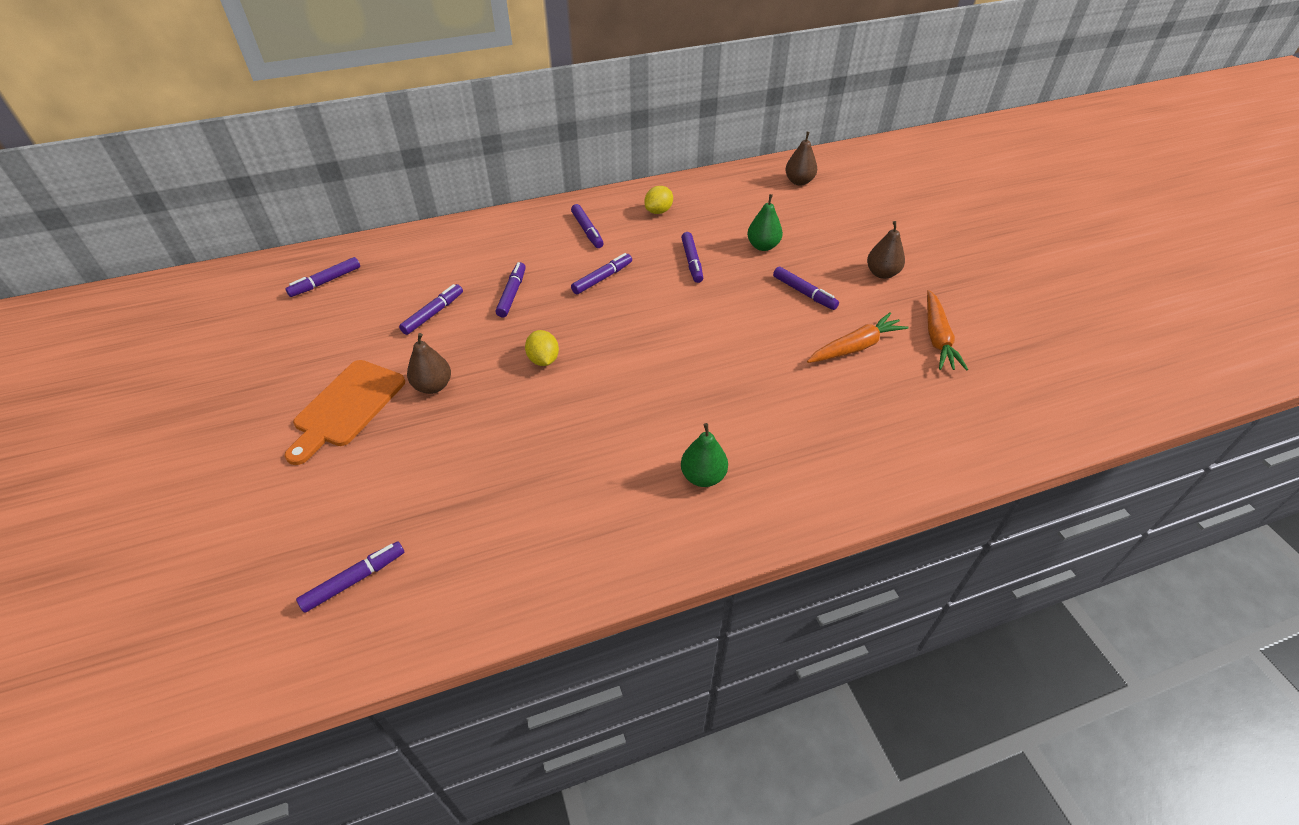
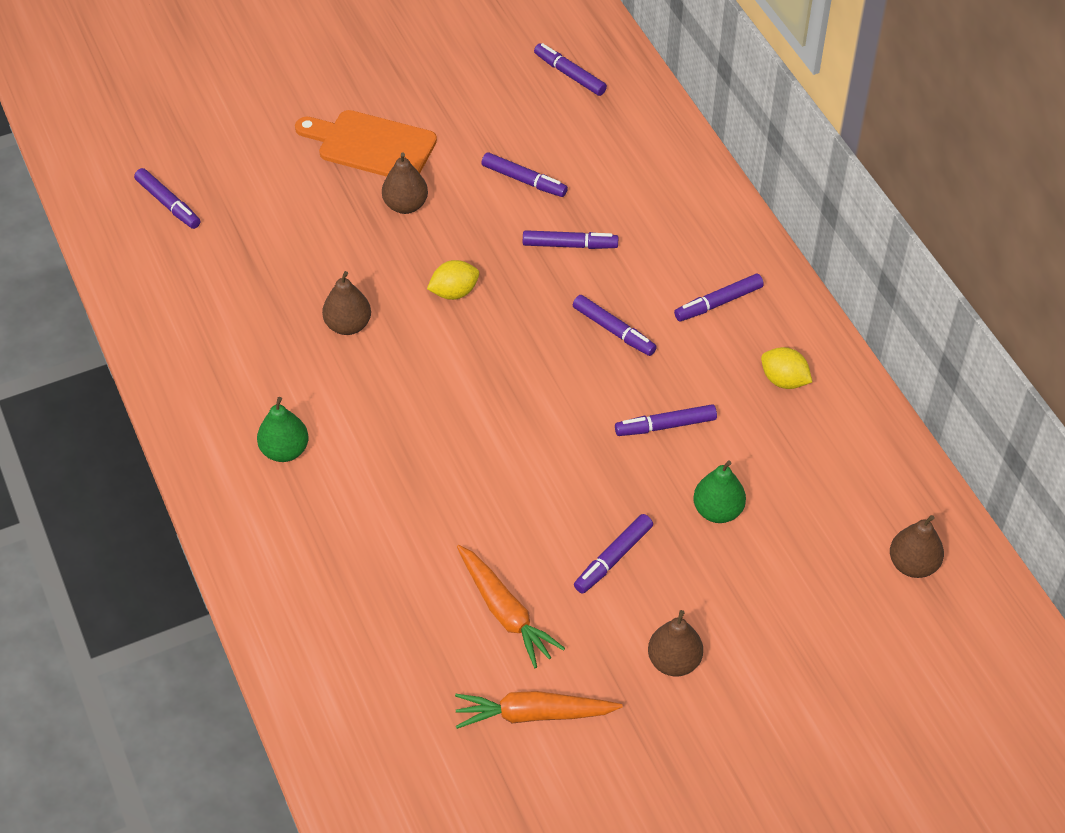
camera: 85 degrees right, 5 degrees up
none -> brown pear [322,271,371,335]

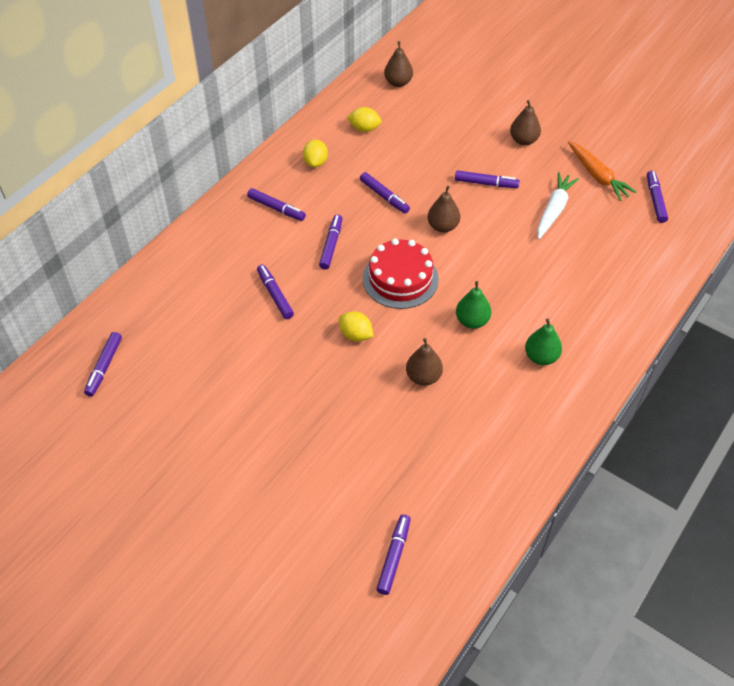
camera: 120 degrees left, 0 degrees up
orange cutting board [295,110,437,177] -> none
brown pear [382,153,428,214] -> brown pear moved to [428,186,460,233]
orange carrot [457,545,565,668] -> white carrot [537,172,579,239]
purple marker [482,152,568,197] -> purple marker moved to [647,171,668,223]
green pear [693,461,746,523] -> green pear moved to [456,281,491,329]
none -> yellow lemon [347,107,382,132]
none -> red cake [363,238,439,309]

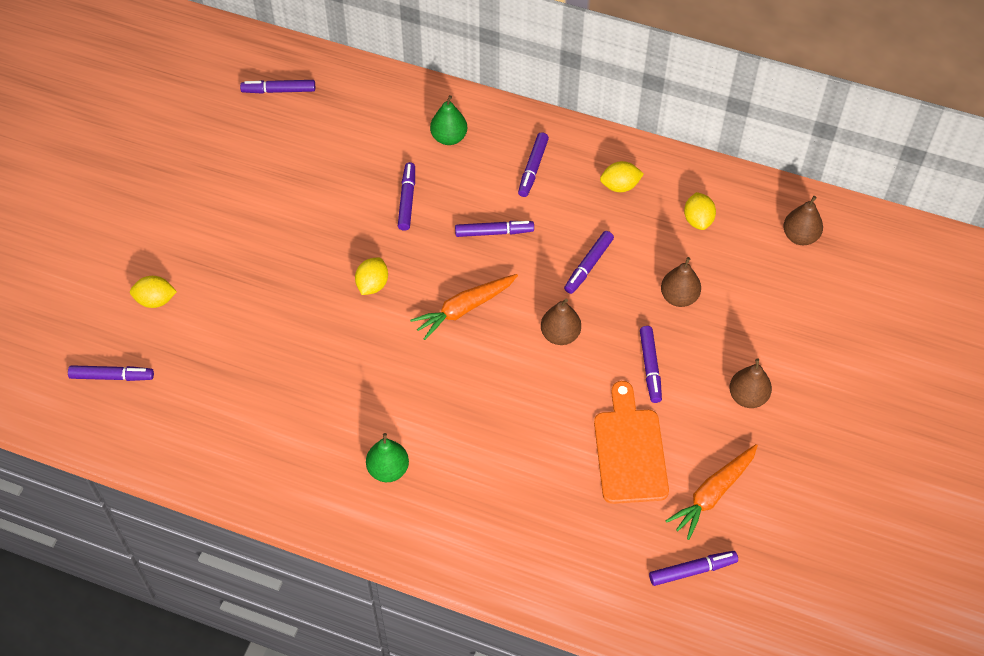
camera: 75 degrees right, 5 degrees up
purple marker [257,264,294,319] -> purple marker turned 45 degrees counterclockwise [398,162,415,231]
red cake [363,238,439,309] -> orange carrot [410,274,518,340]
brown pear [406,338,443,386] -> brown pear moved to [661,257,701,307]
green pear [456,281,491,329] -> green pear moved to [430,95,467,145]
white carrot [537,172,579,239] -> orange cutting board [594,381,669,504]
none -> yellow lemon [130,276,177,308]

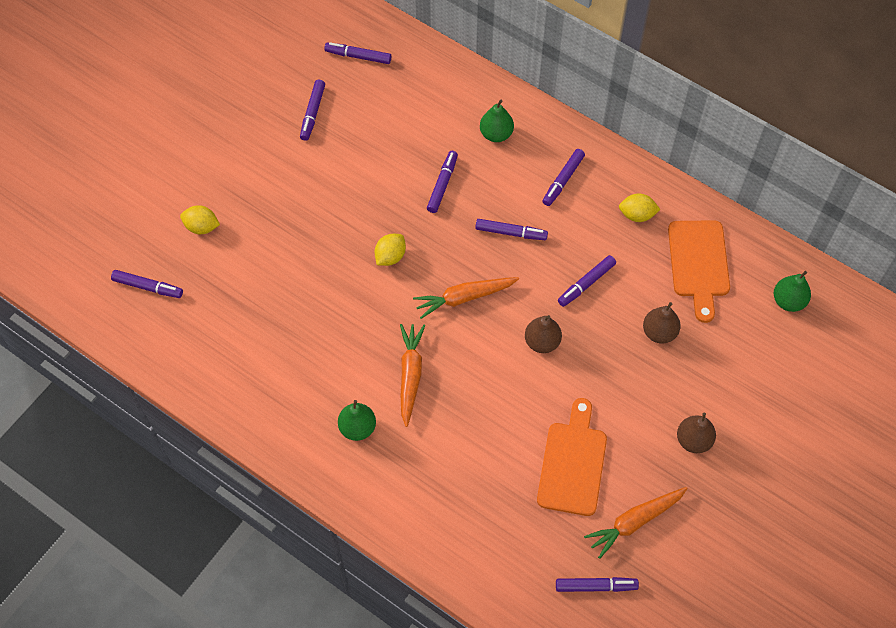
camera: 15 degrees right, 5 degrees up
purple marker [640,326,662,403] -> purple marker moved to [300,80,325,141]
yellow lemon [684,192,716,230] -> orange cutting board [668,220,730,323]
brown pear [783,196,823,245] -> green pear [774,271,811,312]
none -> orange carrot [400,324,425,427]

